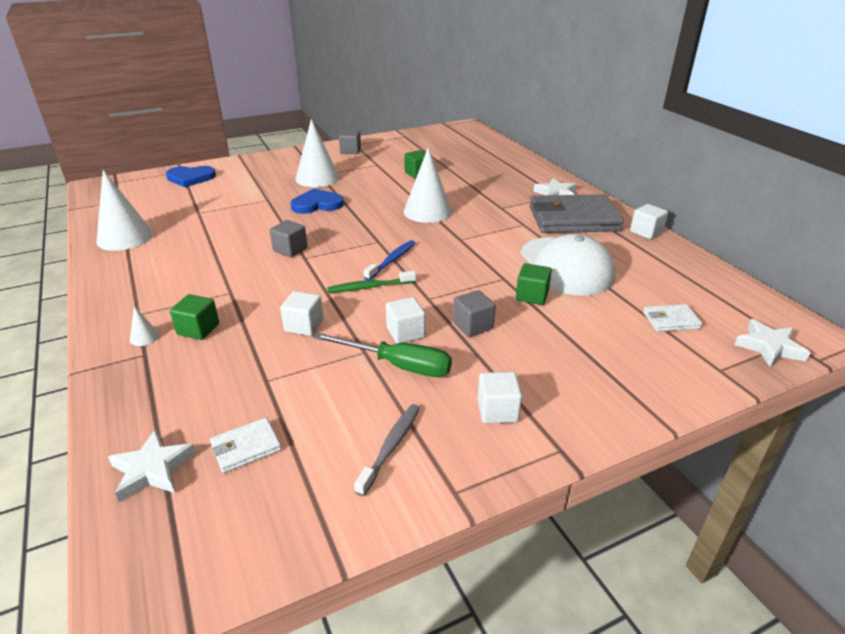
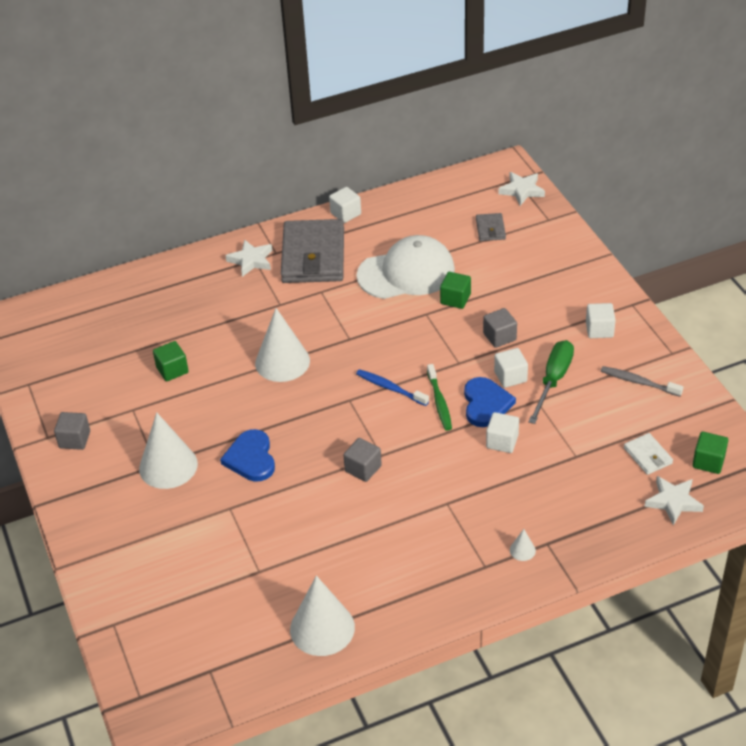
camera: 85 degrees left, 10 degrees up
blue heart [166,166,216,187] -> blue heart moved to [464,377,516,427]
green cube [170,294,219,340] -> green cube moved to [693,432,728,474]
white wallet [643,304,702,332] -> grey wallet [476,213,506,241]

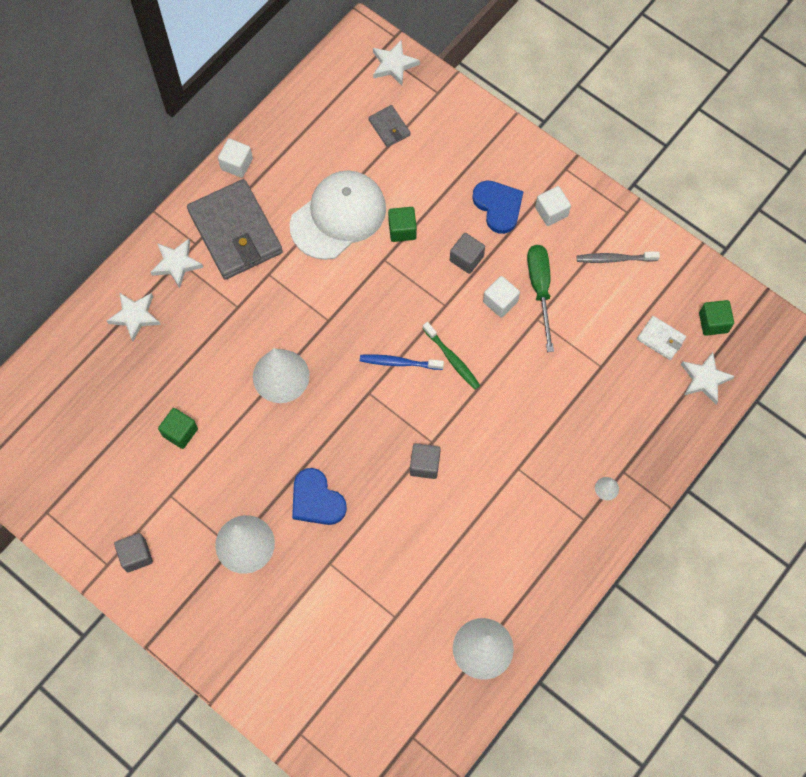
camera: 30 degrees left, 25 degrees up
blue heart [464,377,516,427] -> blue heart moved to [472,180,524,234]
white cube [486,412,519,453] -> none
none -> white star [107,292,161,342]

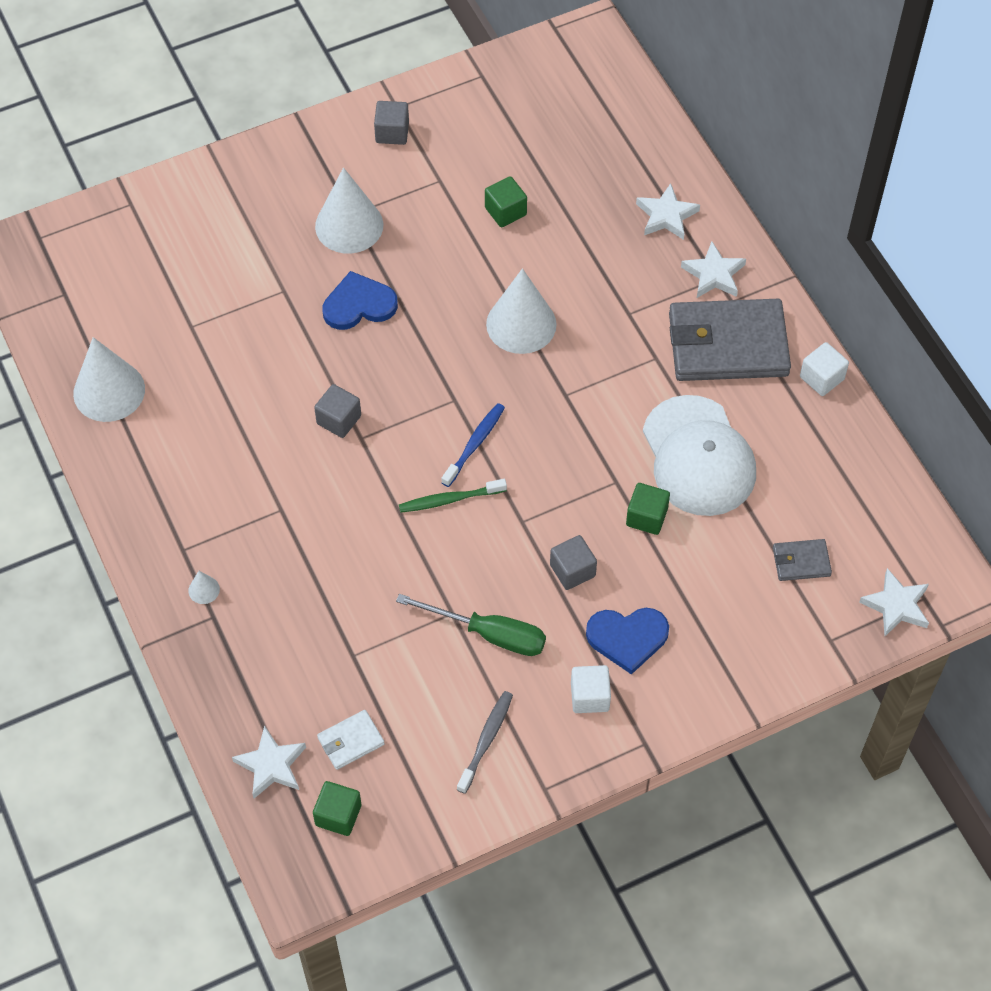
camera: 115 degrees right, 10 degrees down
white cube [483,276,520,317] -> none

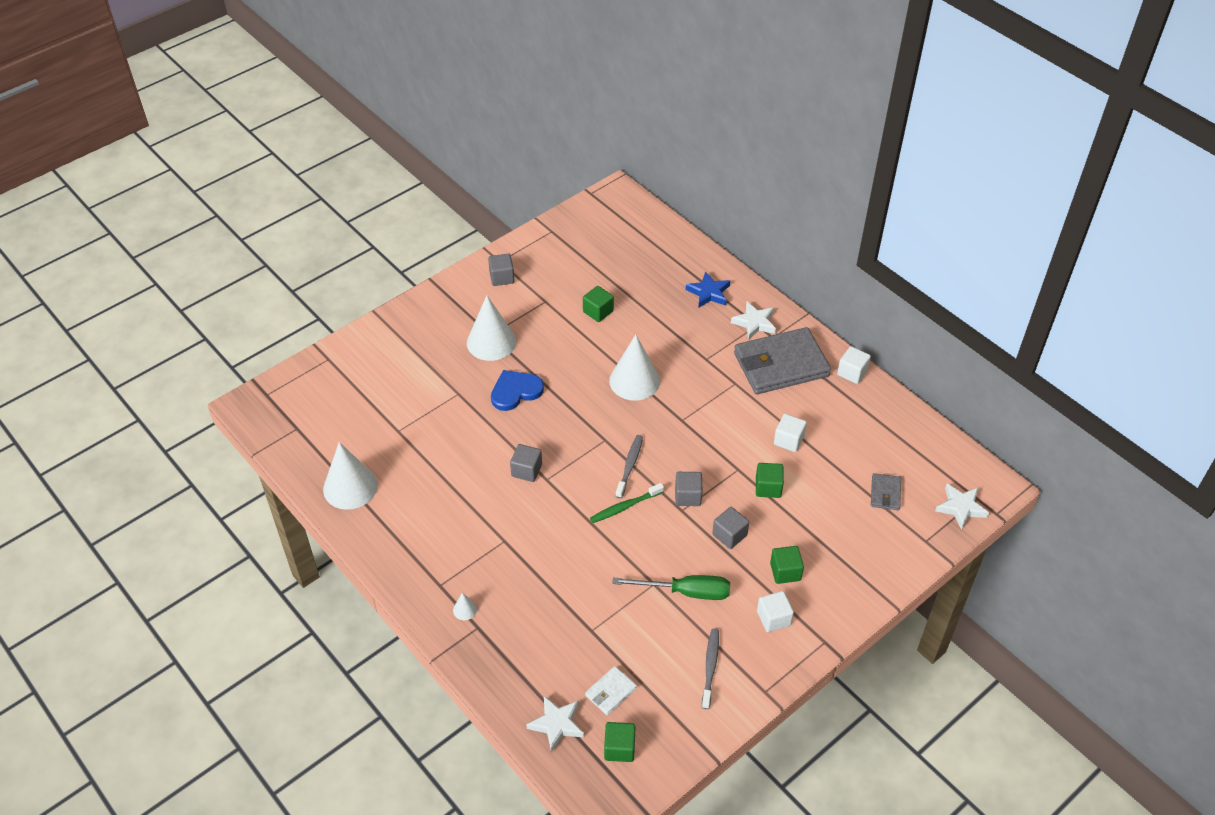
camera: 15 degrees left, 10 degrees down
blue toothbrush [441,403,505,487] -> grey toothbrush [616,435,643,498]
blue heart [586,608,669,675] -> green cube [770,546,804,584]
white star [636,183,700,240] -> blue star [686,271,730,308]
white cap [643,395,756,516] -> white cube [774,414,807,452]
grey wallet [773,539,832,581] -> grey wallet turned 60 degrees counterclockwise [871,473,901,510]
none -> grey cube [675,472,703,506]

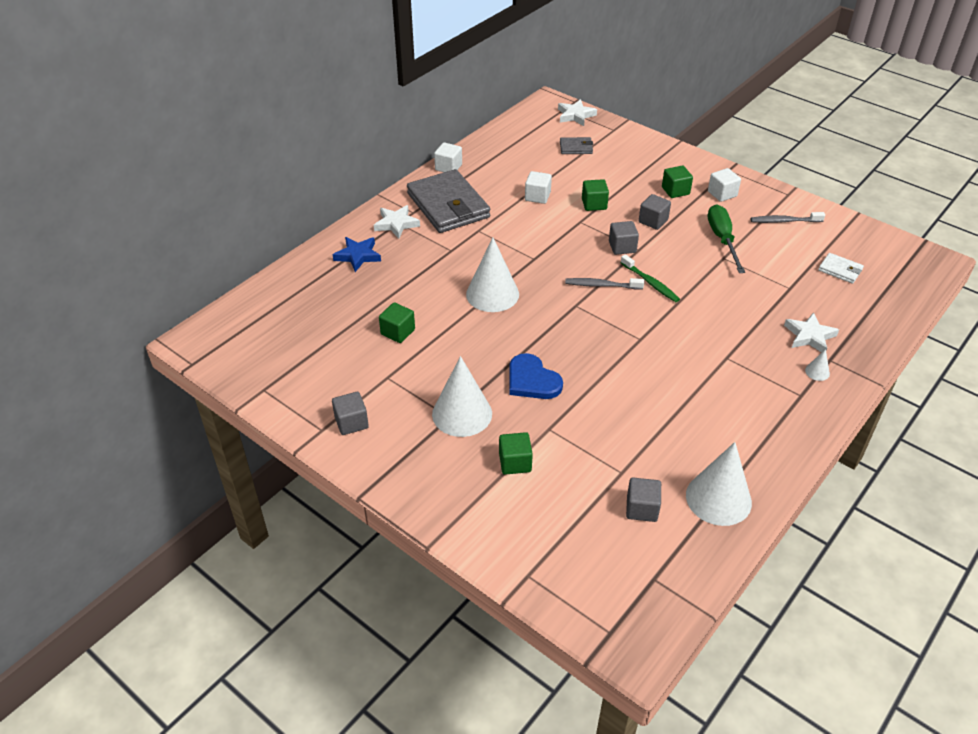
camera: 100 degrees left, 5 degrees down
grey cube [510,444,542,482] -> grey cube moved to [626,478,661,522]
white star [526,696,584,752] -> white star moved to [784,312,839,352]
green cube [604,722,636,762] -> green cube moved to [499,432,533,475]

